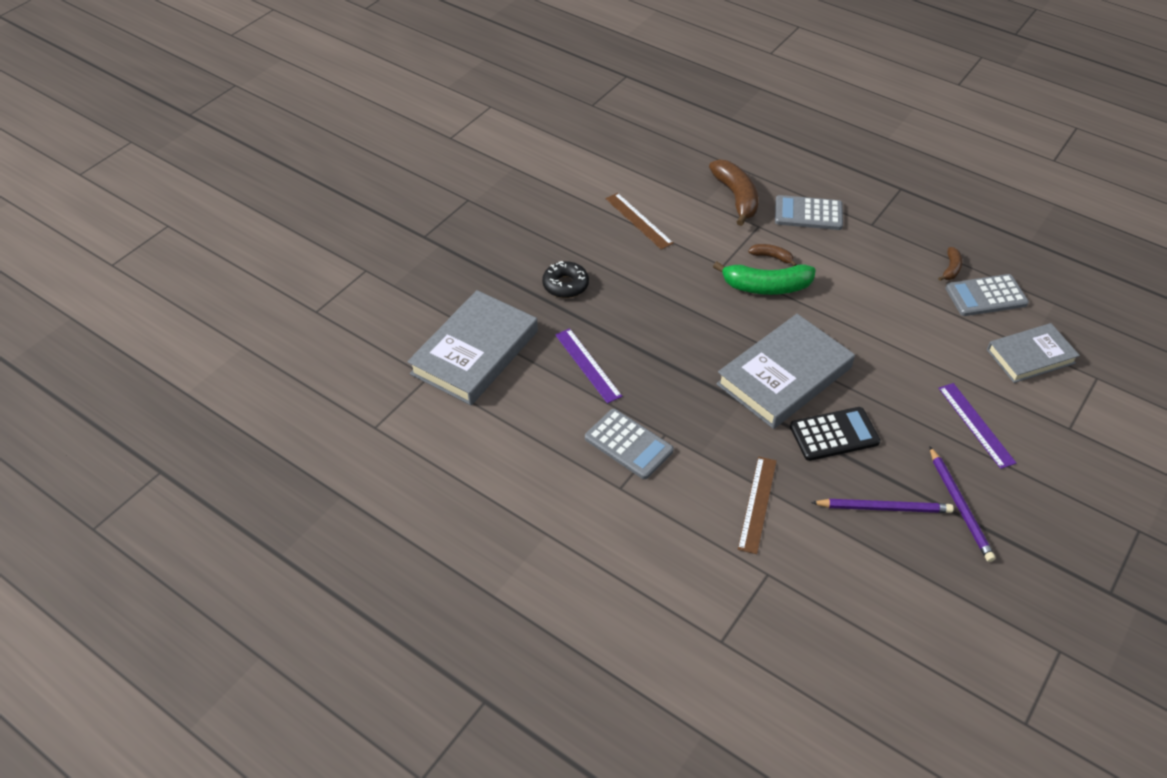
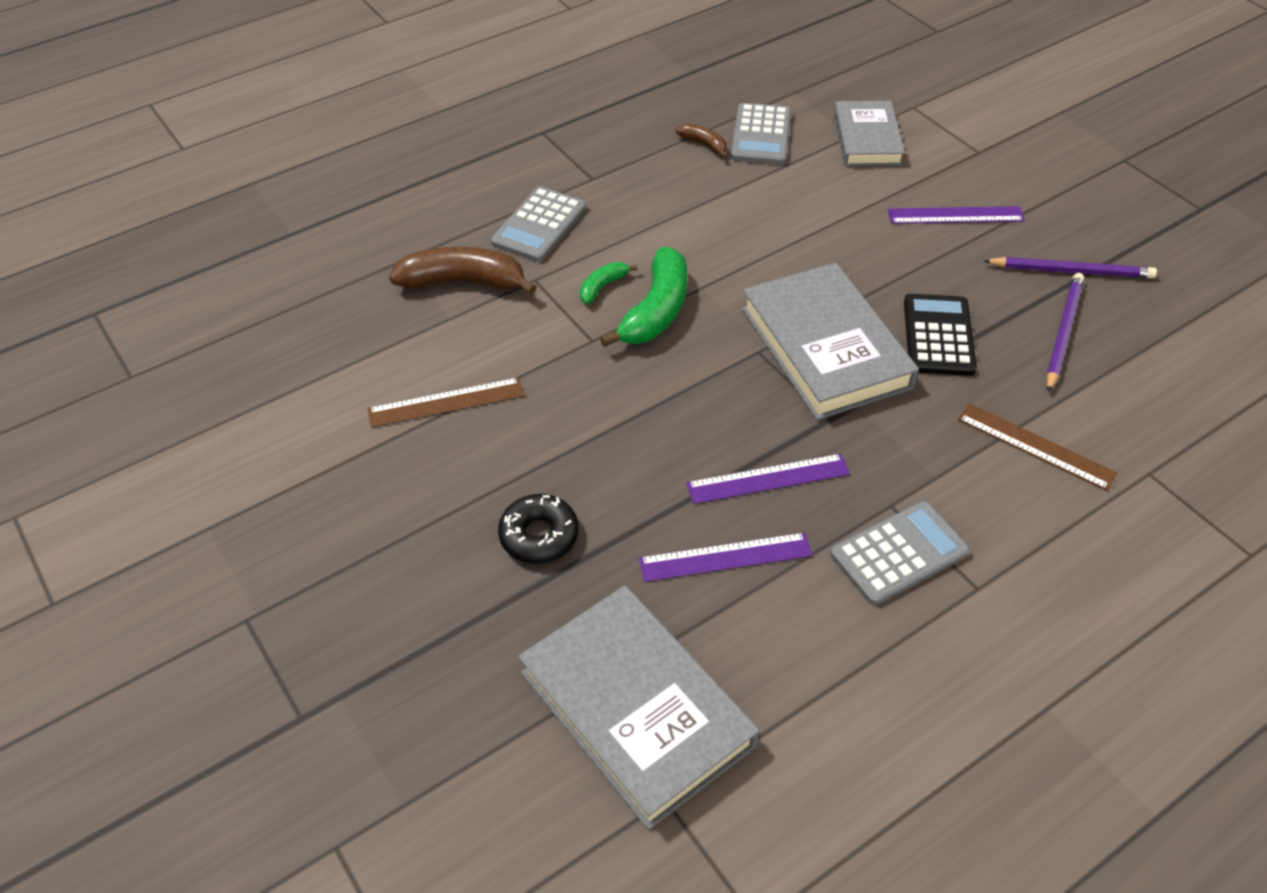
camera: 70 degrees left, 0 degrees up
brown banana [748,244,797,266] -> green banana [580,262,638,304]
none -> purple ruler [686,454,850,504]

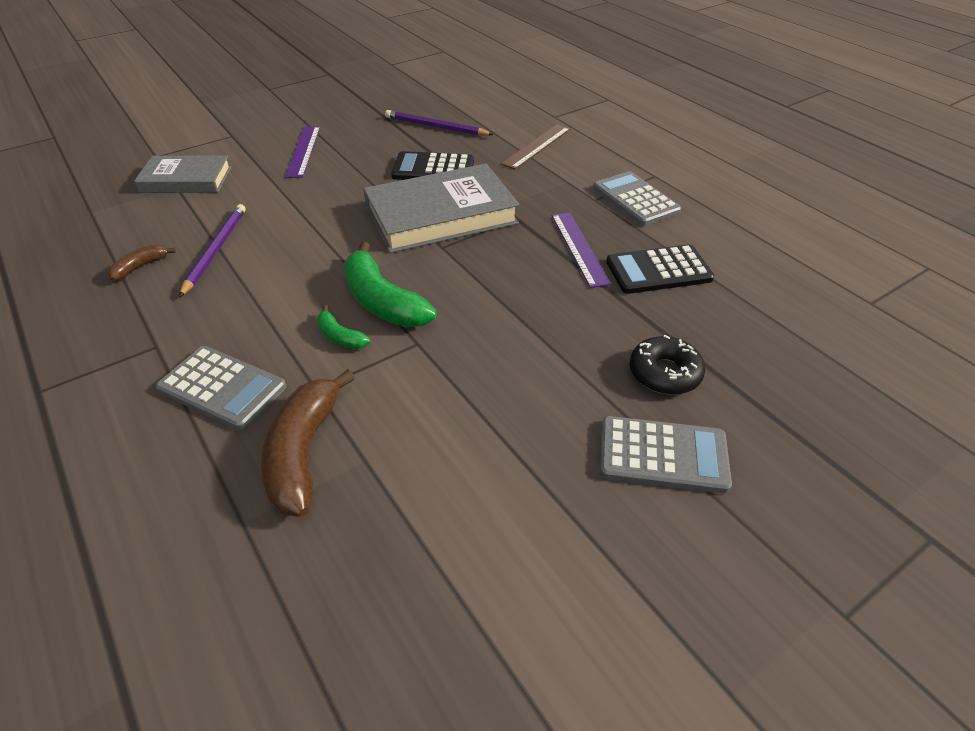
camera: 90 degrees left, 5 degrees down
brown ruler [368,377,524,428] -> none
grey book [518,586,760,830] -> none
green banana [600,247,687,347] -> green banana turned 150 degrees counterclockwise [344,242,437,327]
purple ruler [639,533,812,582] -> black calculator [606,244,714,294]
grey calculator [731,103,791,165] -> grey calculator moved to [600,416,732,494]
purple pencil [983,257,1157,278] -> purple pencil moved to [179,204,246,297]

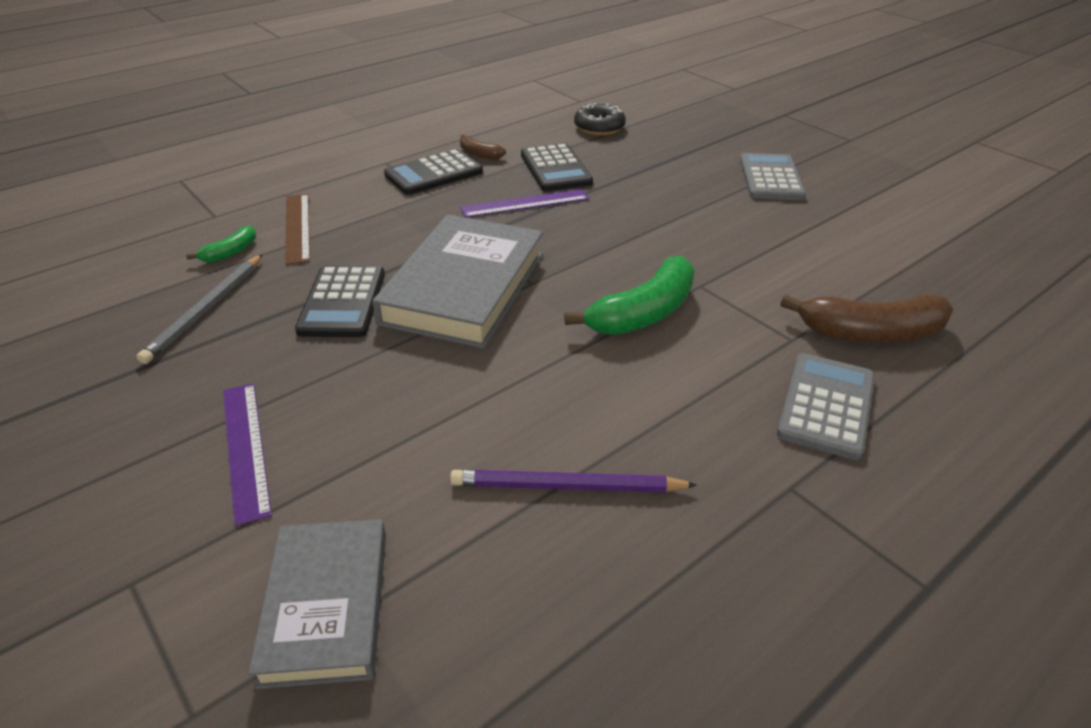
camera: 95 degrees left, 5 degrees down
brown banana [108,245,176,281] -> brown banana moved to [460,134,506,159]
purple ruler [285,127,320,178] -> purple ruler turned 75 degrees clockwise [223,383,272,526]
green banana [317,305,370,349] -> green banana moved to [186,226,256,263]
grey book [363,164,519,253] -> grey book turned 45 degrees clockwise [372,215,543,348]
purple pencil [385,110,494,136] -> grey pencil [136,254,263,364]
brown ruler [501,124,570,169] -> brown ruler turned 45 degrees clockwise [285,194,310,265]
grey calculator [593,171,681,226] -> black calculator [384,149,483,195]
black donut [630,335,705,395] -> black donut moved to [574,103,626,135]

